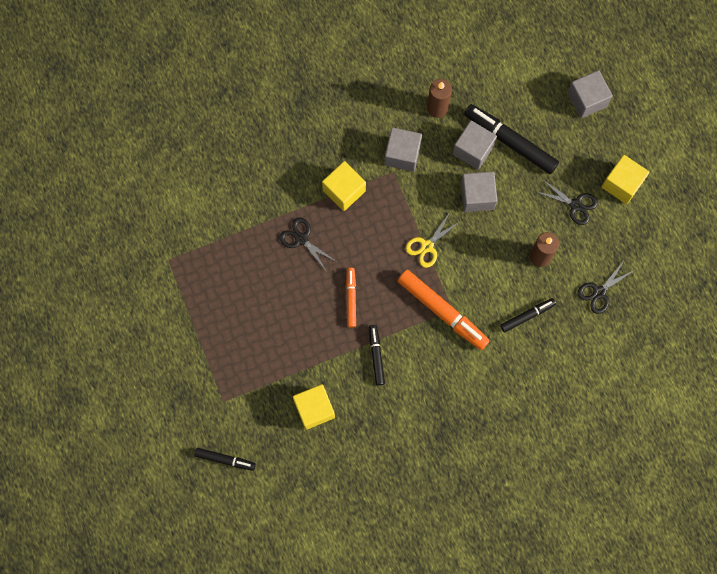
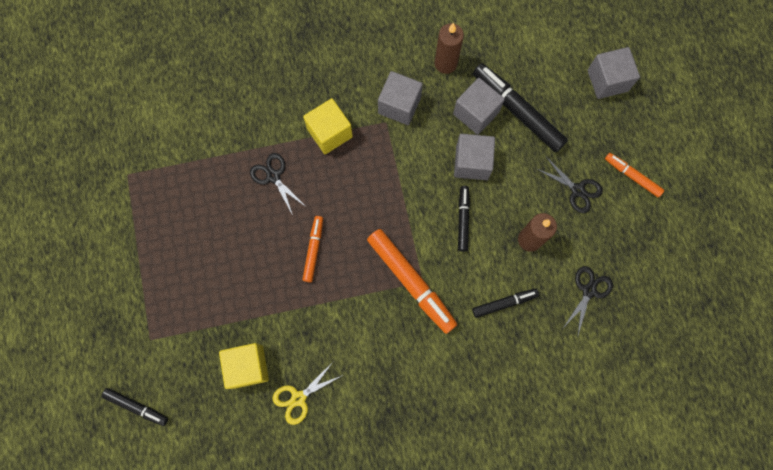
camera: 10 degrees right, 0 degrees up
black marker [369,325,385,386] -> black marker moved to [458,186,470,252]
yellow scissors [405,214,461,268] -> yellow scissors moved to [273,362,343,425]
black scissors [577,261,633,314] -> black scissors turned 150 degrees clockwise [563,266,613,338]
yellow cube [602,155,649,204] -> orange marker [605,153,664,198]

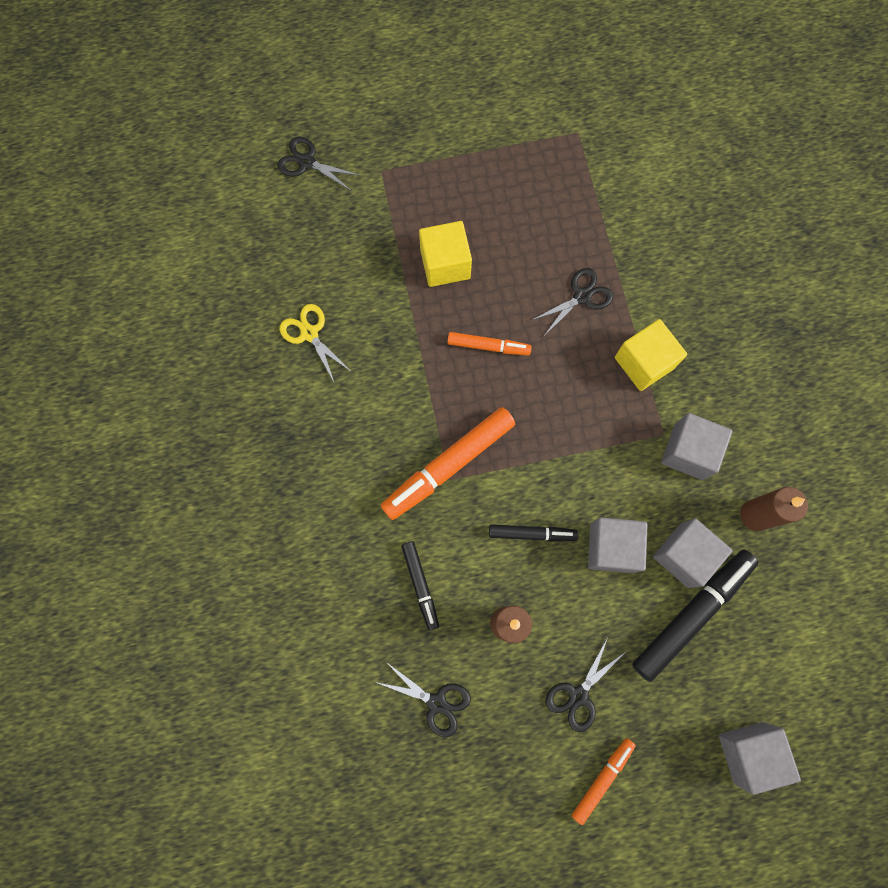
camera: 90 degrees right, 0 degrees up
black marker [101,388,168,426] -> black scissors [278,137,361,191]
yellow cube [219,343,269,389] -> yellow cube moved to [419,221,472,287]

